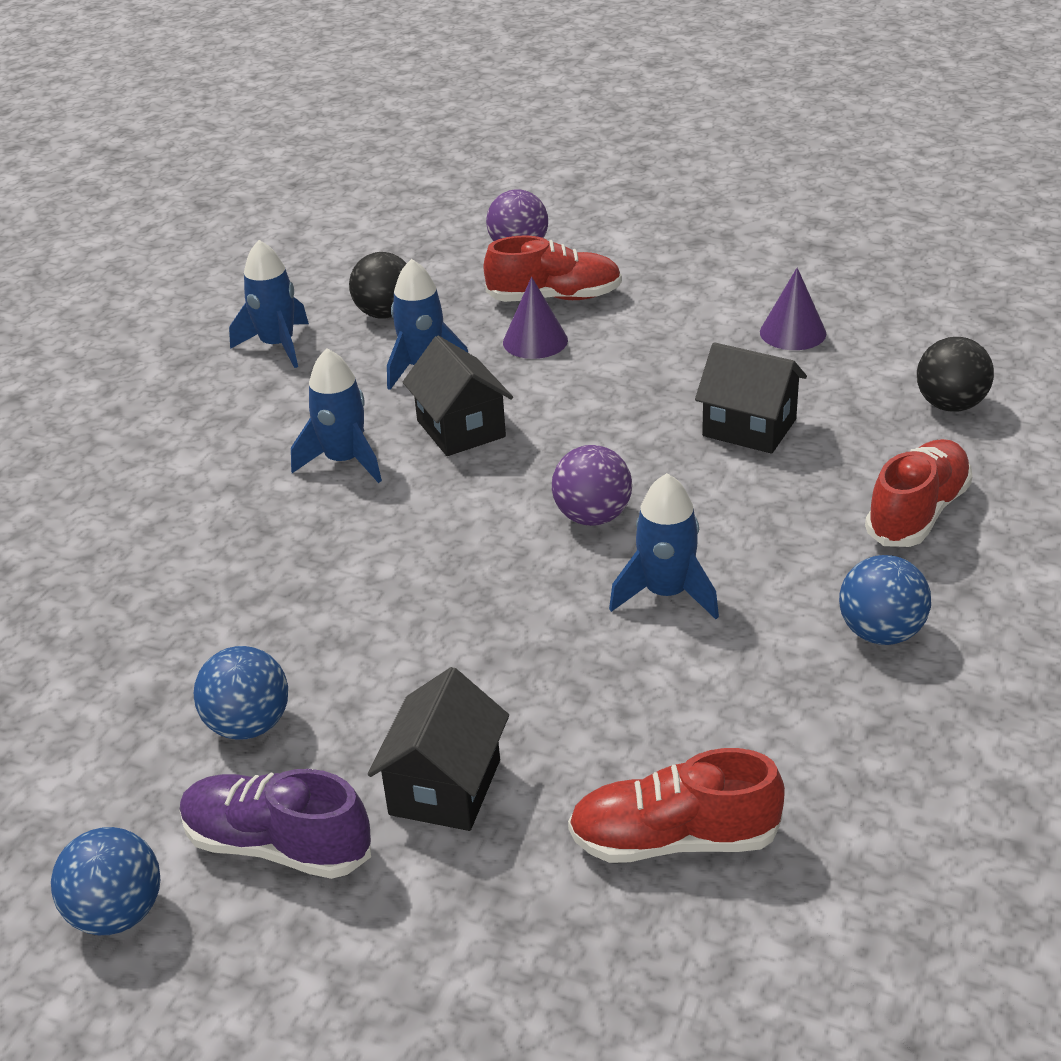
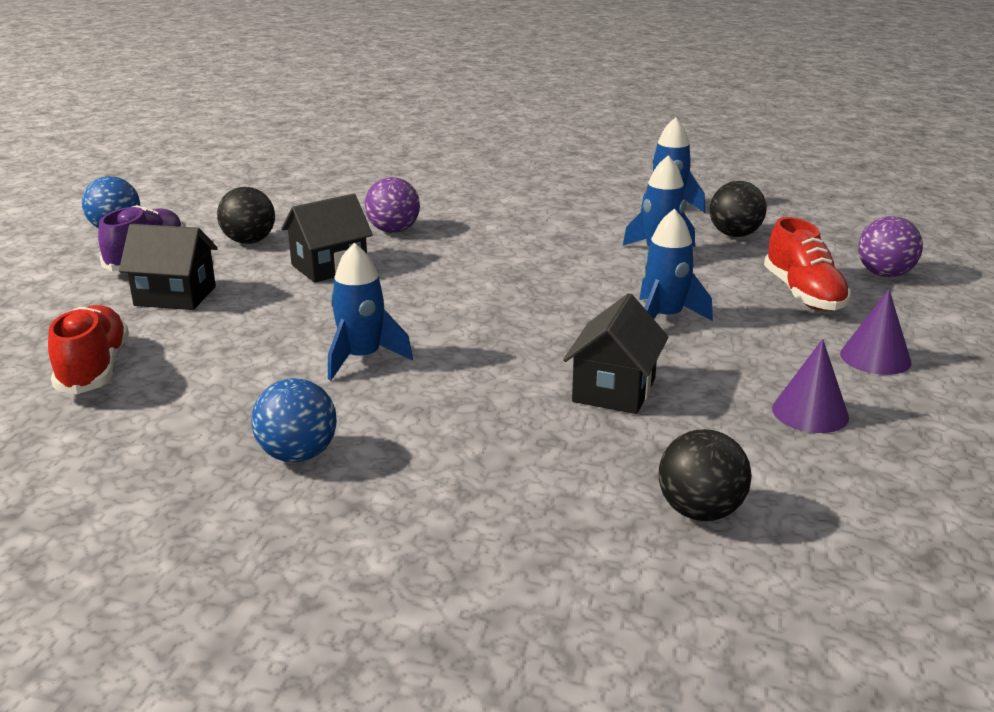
camera: 80 degrees right, 10 degrees down
blue ball [194,646,288,740] -> black ball [217,187,275,244]
blue rocket [291,349,382,483] -> blue rocket moved to [639,209,713,321]
black house [403,336,513,456] -> black house moved to [281,194,373,283]
purple cone [503,277,568,359] -> purple cone moved to [840,289,911,375]
purple ball [552,445,632,526] -> purple ball moved to [365,177,420,233]
red shoe [865,439,972,547] -> none

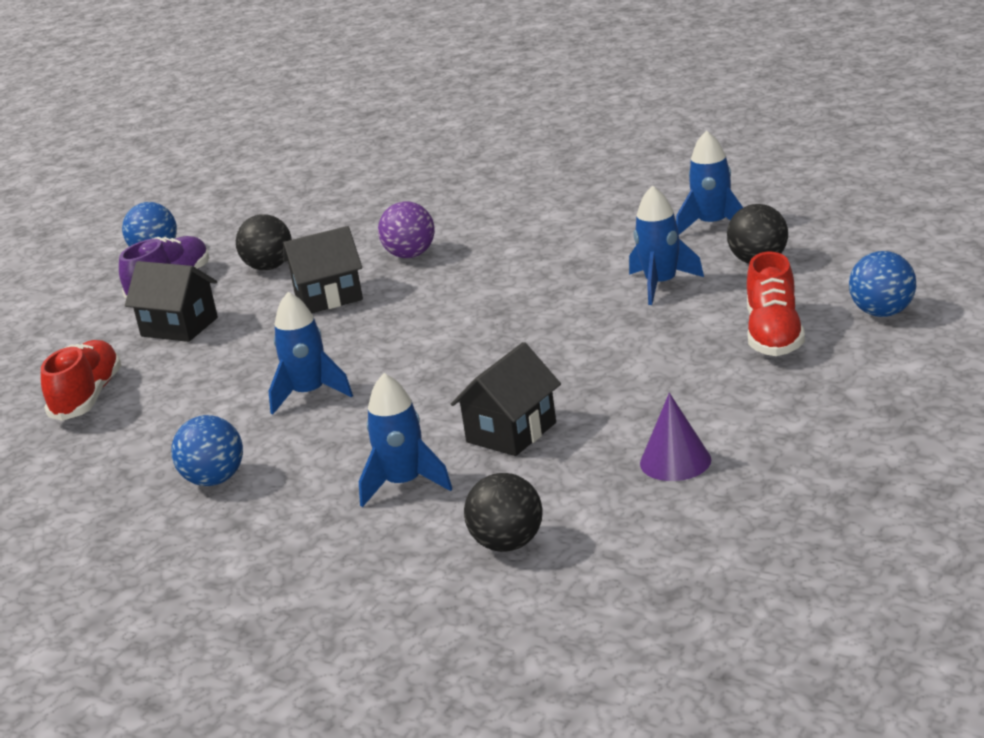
camera: 20 degrees right, 0 degrees up
blue rocket [639,209,713,321] -> blue rocket moved to [359,373,452,507]
purple cone [840,289,911,375] -> none
purple ball [858,216,923,277] -> blue ball [849,251,916,317]

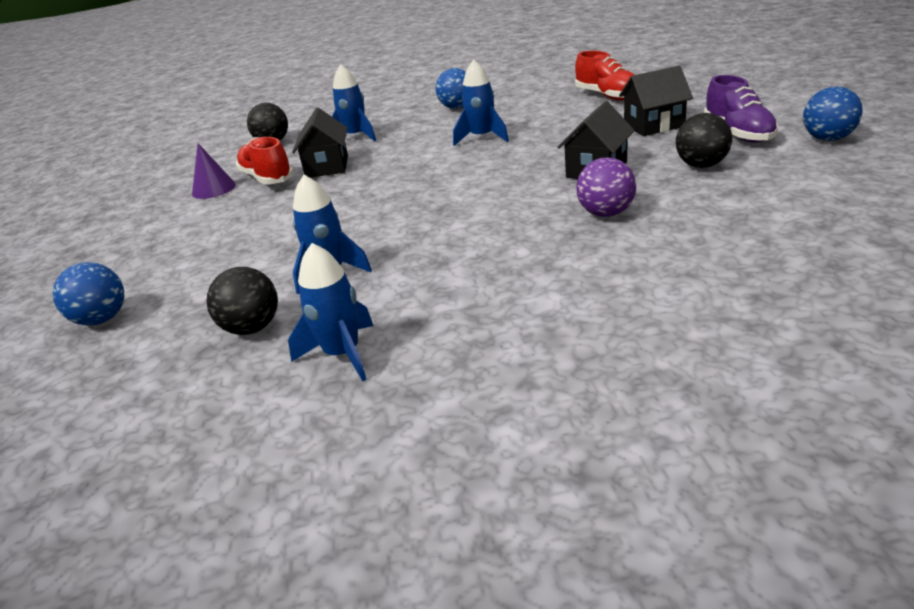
camera: 140 degrees right, 5 degrees up
red shoe [747,252,805,356] -> red shoe moved to [235,137,294,184]

